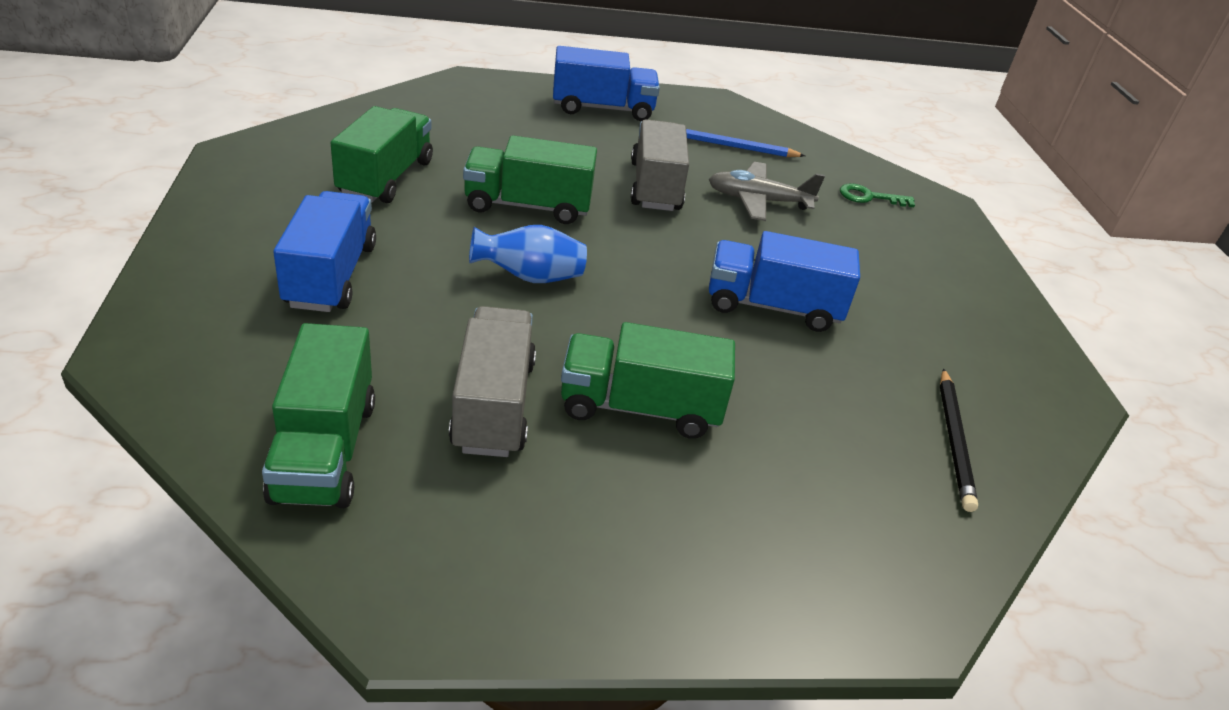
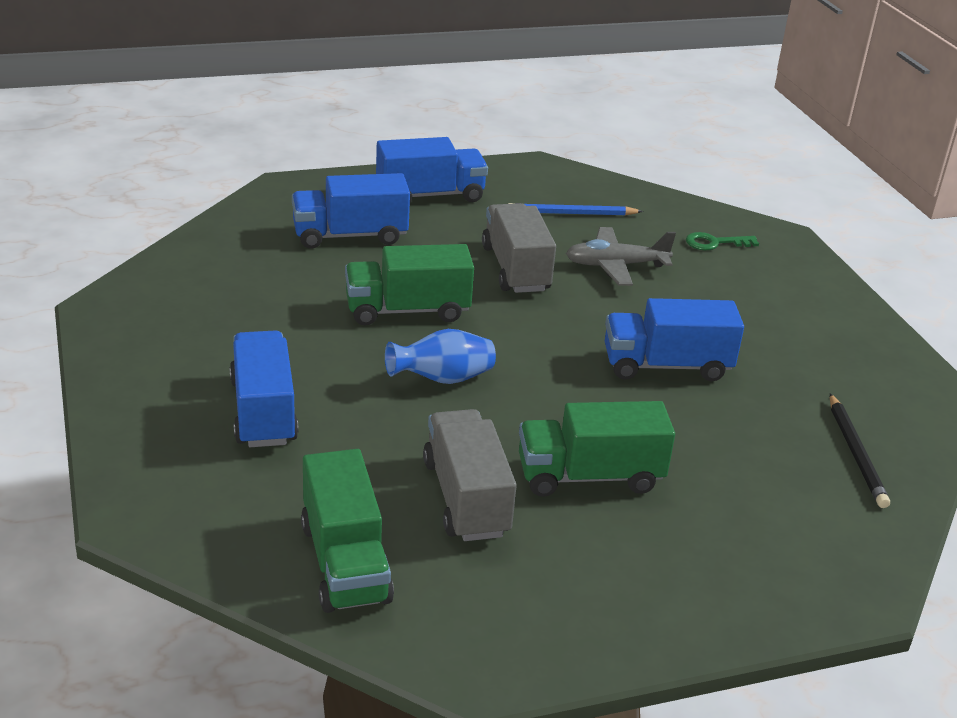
camera: 10 degrees left, 5 degrees down
green truck [331,106,433,203] -> none
none -> blue truck [292,173,410,249]

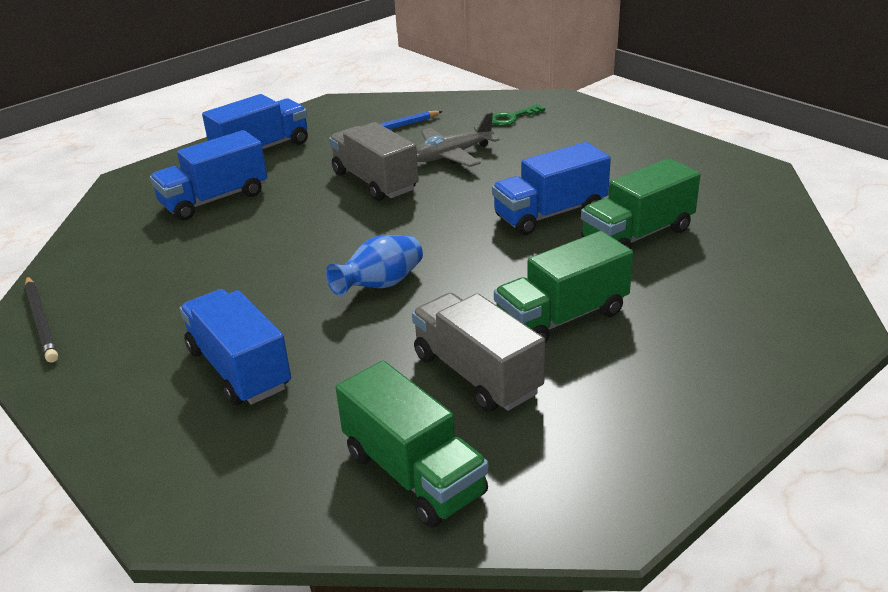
camera: 20 degrees left, 0 degrees up
green truck [345,244,474,326] -> green truck moved to [581,158,701,249]
black pencil [830,394,890,508] -> black pencil moved to [24,276,58,363]

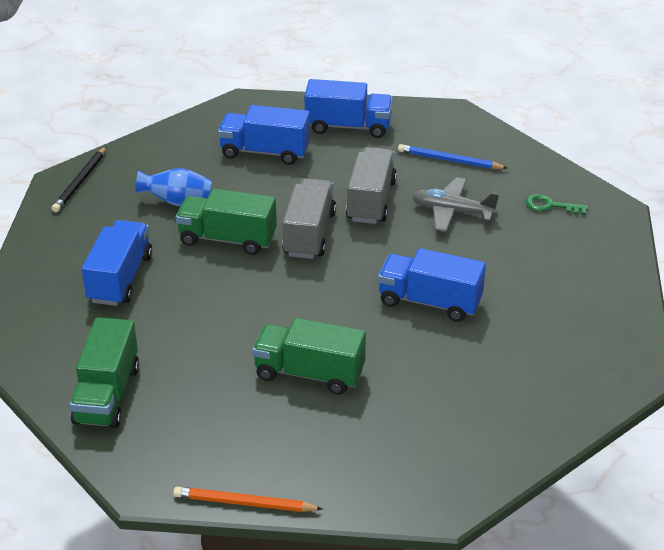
camera: 45 degrees right, 5 degrees up
blue vase [326,235,423,296] -> blue vase moved to [135,168,212,206]
grey truck [412,293,545,412] -> grey truck moved to [282,178,336,259]
green truck [581,158,701,249] -> green truck moved to [176,189,277,255]
none -> orange pencil [173,487,323,512]

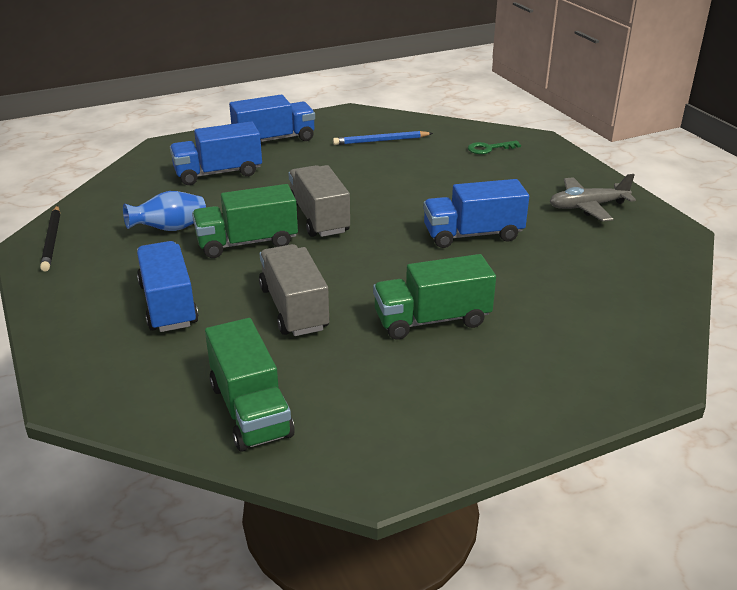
camera: 30 degrees left, 5 degrees down
orange pencil [173,487,323,512] -> none
grey truck [346,147,397,224] -> grey truck moved to [259,244,330,336]
grey plane [412,177,499,232] -> grey plane moved to [550,174,636,222]

